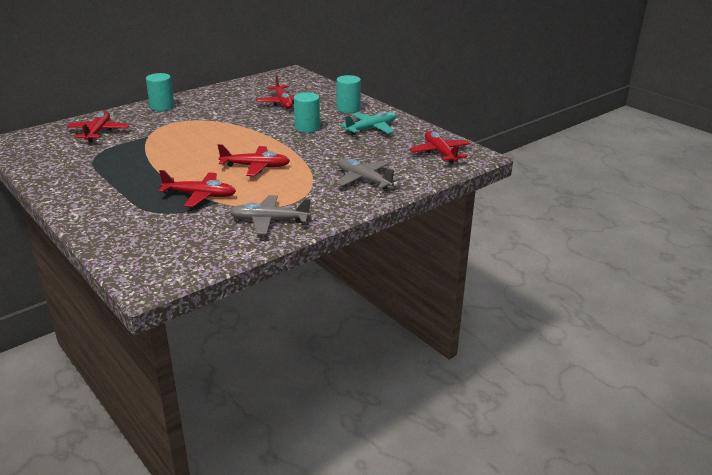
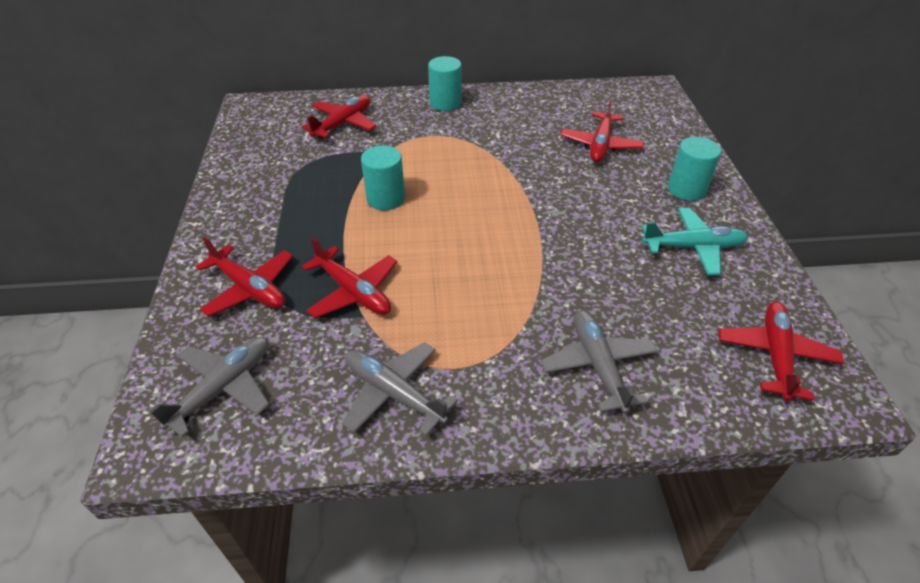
camera: 35 degrees right, 15 degrees up
red plane [218,144,290,176] -> red plane moved to [195,237,293,317]
turquoise cylinder [294,92,320,133] -> turquoise cylinder moved to [361,145,405,210]
none -> grey plane [149,337,270,438]

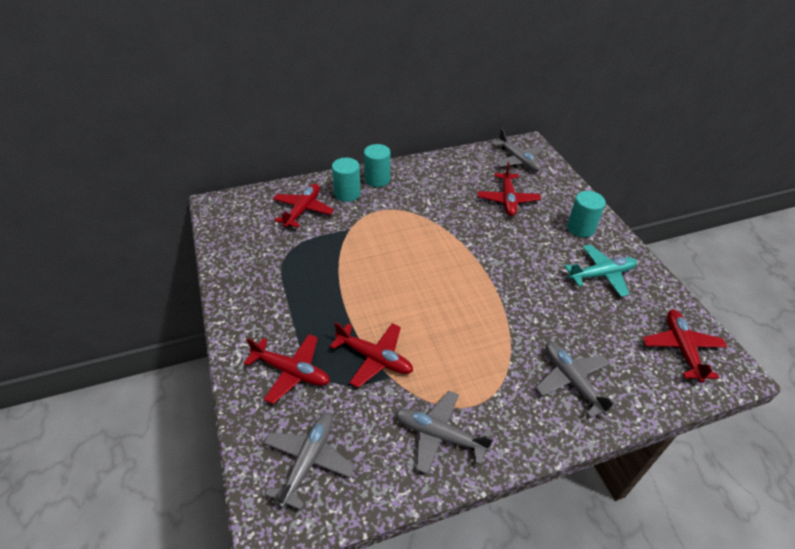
camera: 15 degrees left, 0 degrees up
turquoise cylinder [361,145,405,210] -> turquoise cylinder moved to [332,158,361,202]
none -> grey plane [492,128,544,172]

